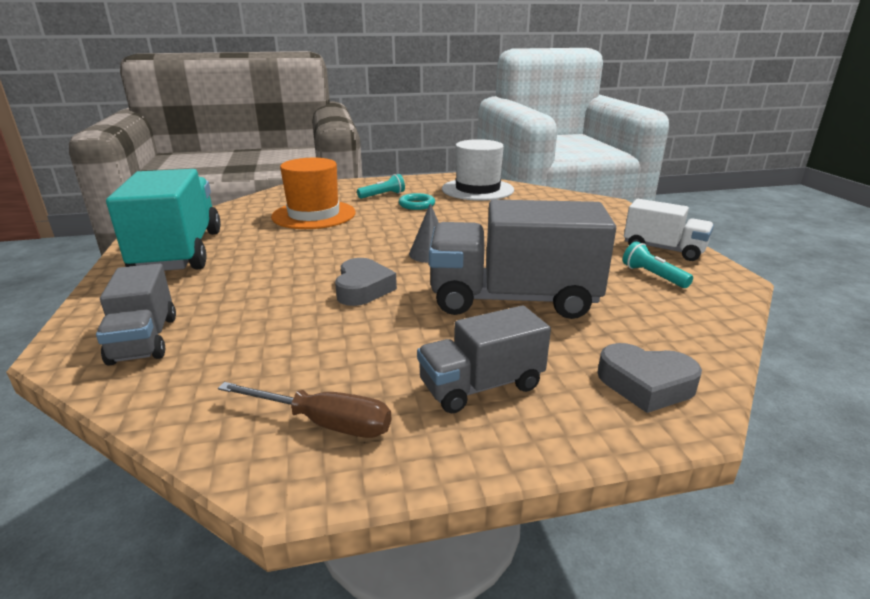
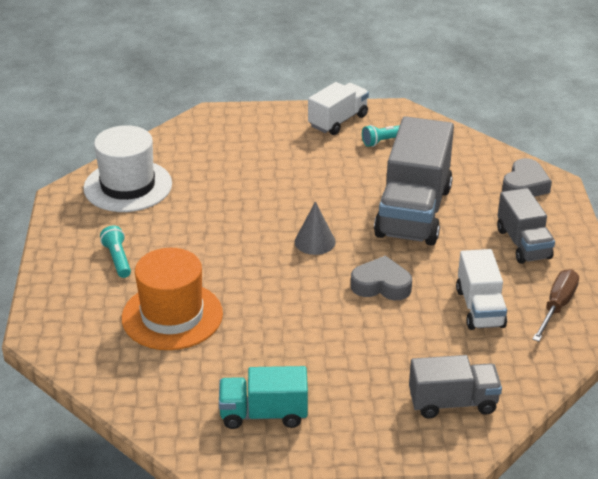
camera: 80 degrees left, 10 degrees up
turquoise truck [106,169,221,271] -> turquoise truck [219,366,308,429], size x0.56
turquoise ring [399,193,435,210] -> none
none -> white truck [456,249,507,330]

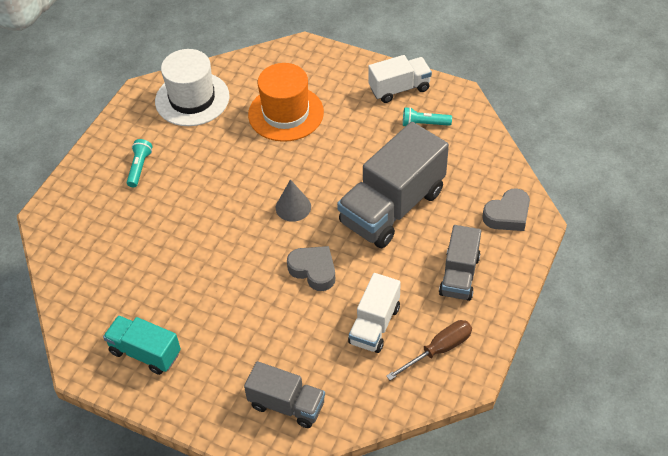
camera: 30 degrees right, 15 degrees up
orange hat [122,248,223,350] -> orange hat moved to [248,63,324,142]

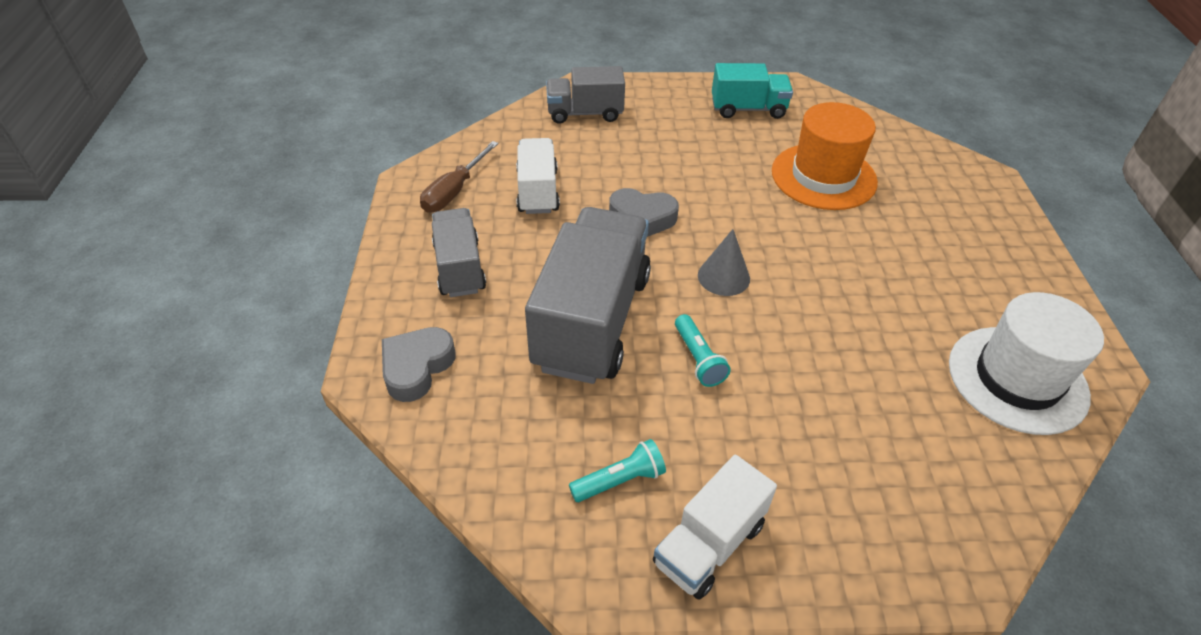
camera: 150 degrees right, 5 degrees down
turquoise flashlight [127,139,153,187] -> turquoise flashlight moved to [675,314,731,387]
orange hat [248,63,324,142] -> orange hat moved to [772,102,878,210]

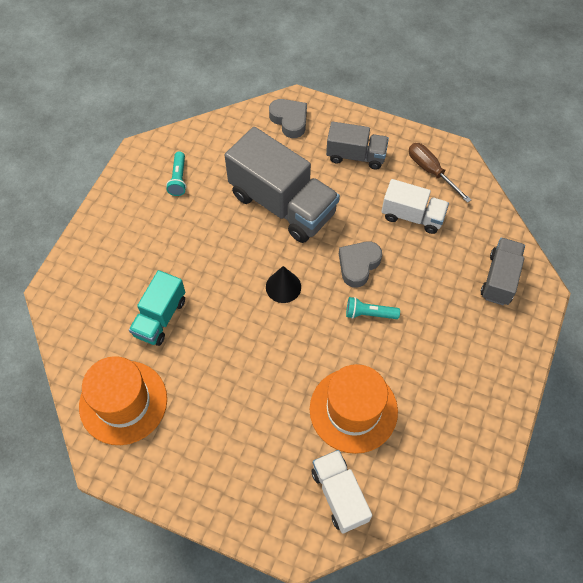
camera: 115 degrees right, 15 degrees up
white truck [653,455,777,599] -> white truck moved to [311,450,372,534]
turquoise flashlight [675,314,731,387] -> turquoise flashlight moved to [346,297,400,319]
grey cone [698,229,750,296] -> black cone [266,266,301,303]
turquoise truck [712,63,793,119] -> turquoise truck moved to [129,270,185,346]
white hat [949,292,1104,435] -> orange hat [79,356,167,445]

